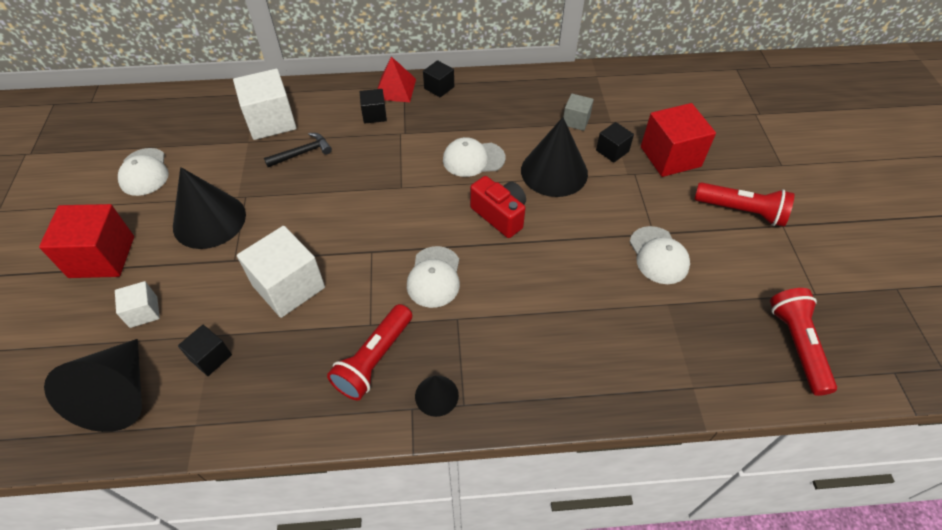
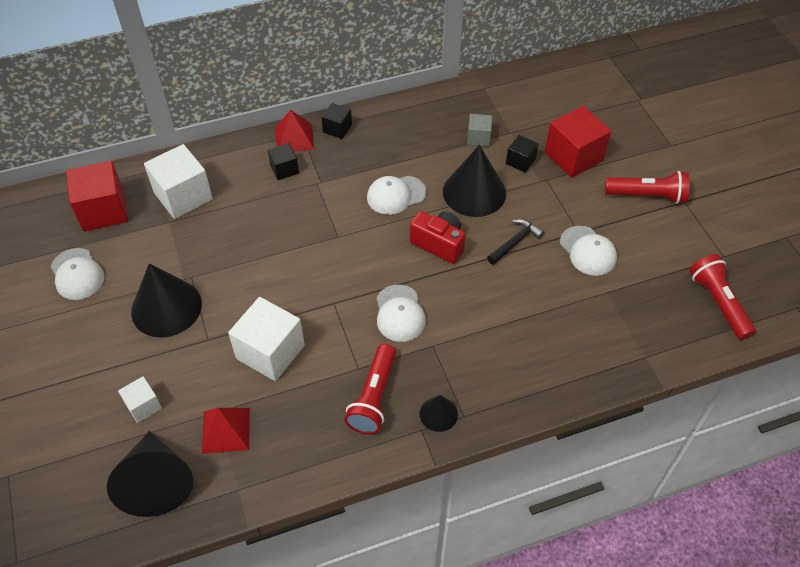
camera: 15 degrees left, 0 degrees up
red cube [39,204,134,278] -> red cube moved to [66,161,128,232]
black cube [178,325,232,376] -> red pyramid [202,408,250,454]
black hammer [264,133,332,167] -> black hammer moved to [487,219,544,265]

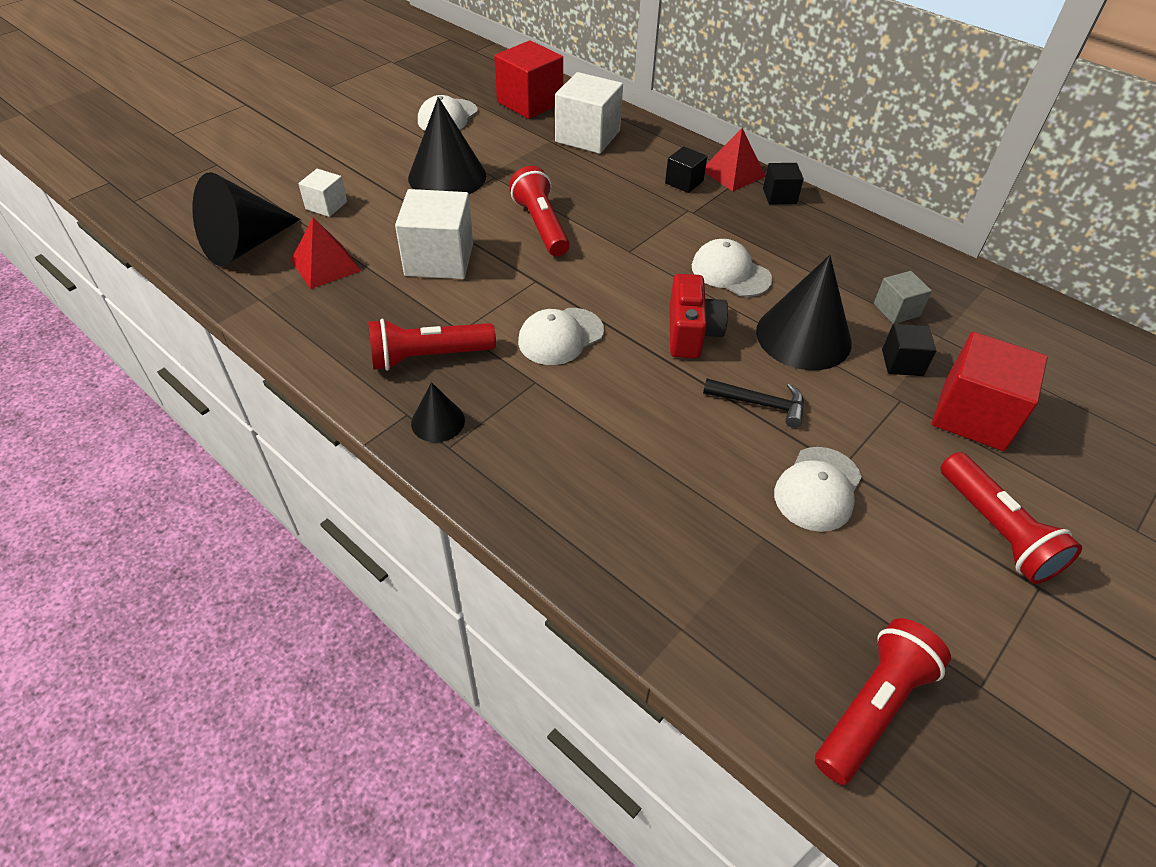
camera: 60 degrees right, 5 degrees down
none -> red flashlight [509,166,570,256]

